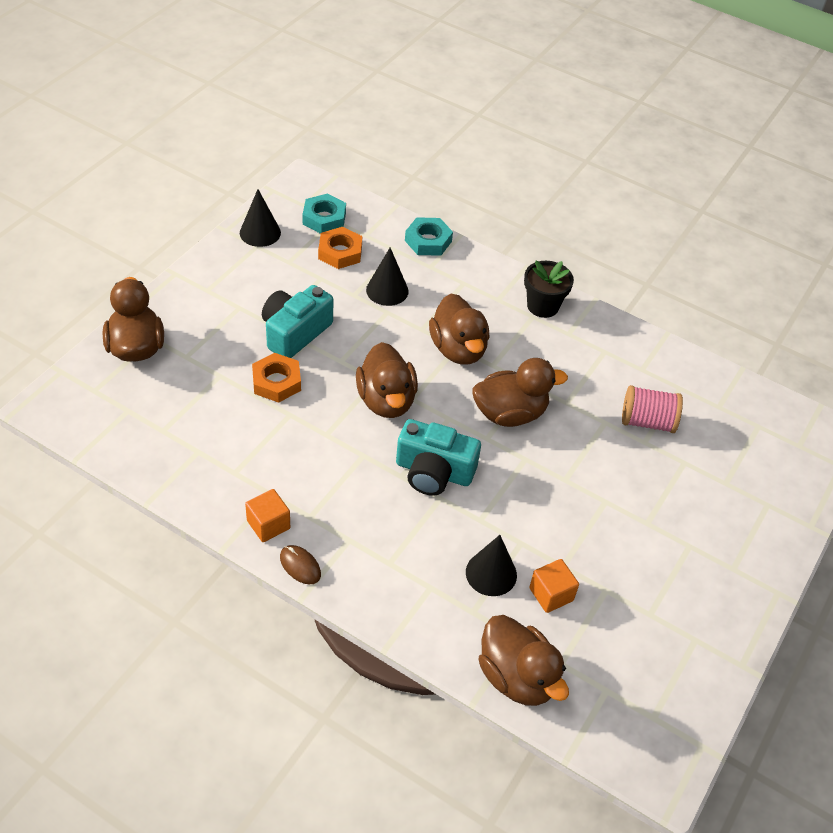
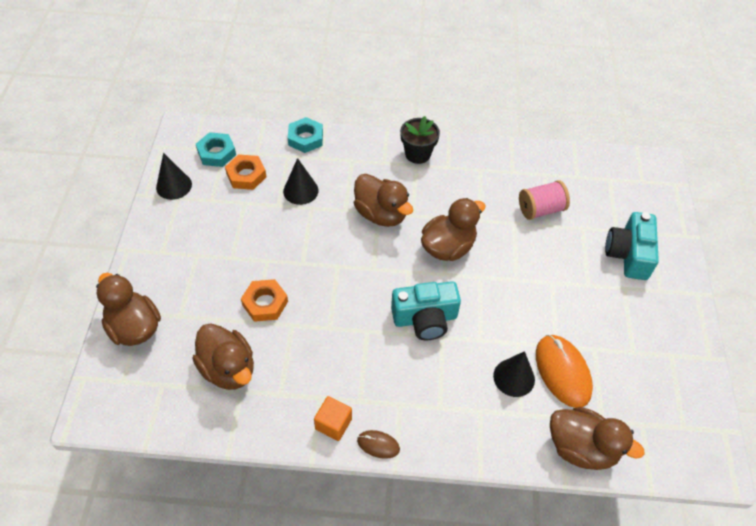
camera: 25 degrees left, 5 degrees up
turquoise camera [262,285,333,358] -> turquoise camera moved to [605,212,659,280]
brown duck [356,342,418,418] -> brown duck moved to [192,323,254,390]
orange cube [529,559,579,613] -> orange mouse [536,335,593,408]

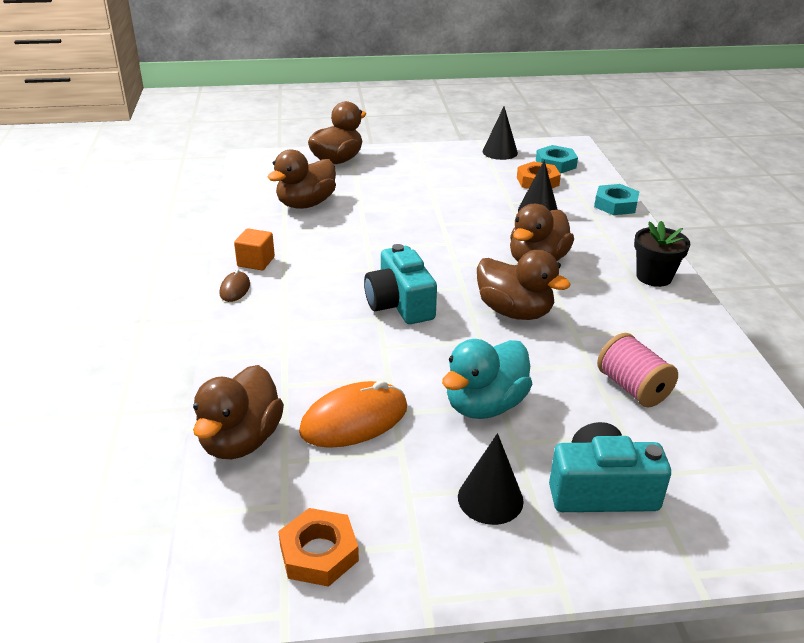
camera: 80 degrees right, 20 degrees down
orange nut [241,279,288,322] -> orange nut moved to [278,508,359,587]
black cone [493,351,535,397] -> black cone moved to [458,433,524,525]
none -> turquoise duck [442,339,532,419]

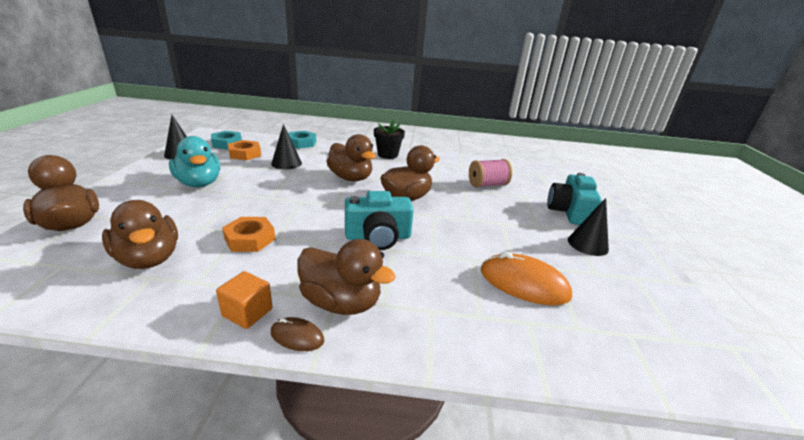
camera: 80 degrees left, 5 degrees down
brown duck [193,365,284,459] -> brown duck moved to [297,239,396,315]
orange nut [278,508,359,587] -> orange nut moved to [222,217,275,252]
orange mouse [299,381,407,448] -> orange mouse turned 45 degrees counterclockwise [481,252,572,306]
turquoise duck [442,339,532,419] -> turquoise duck moved to [169,136,220,188]

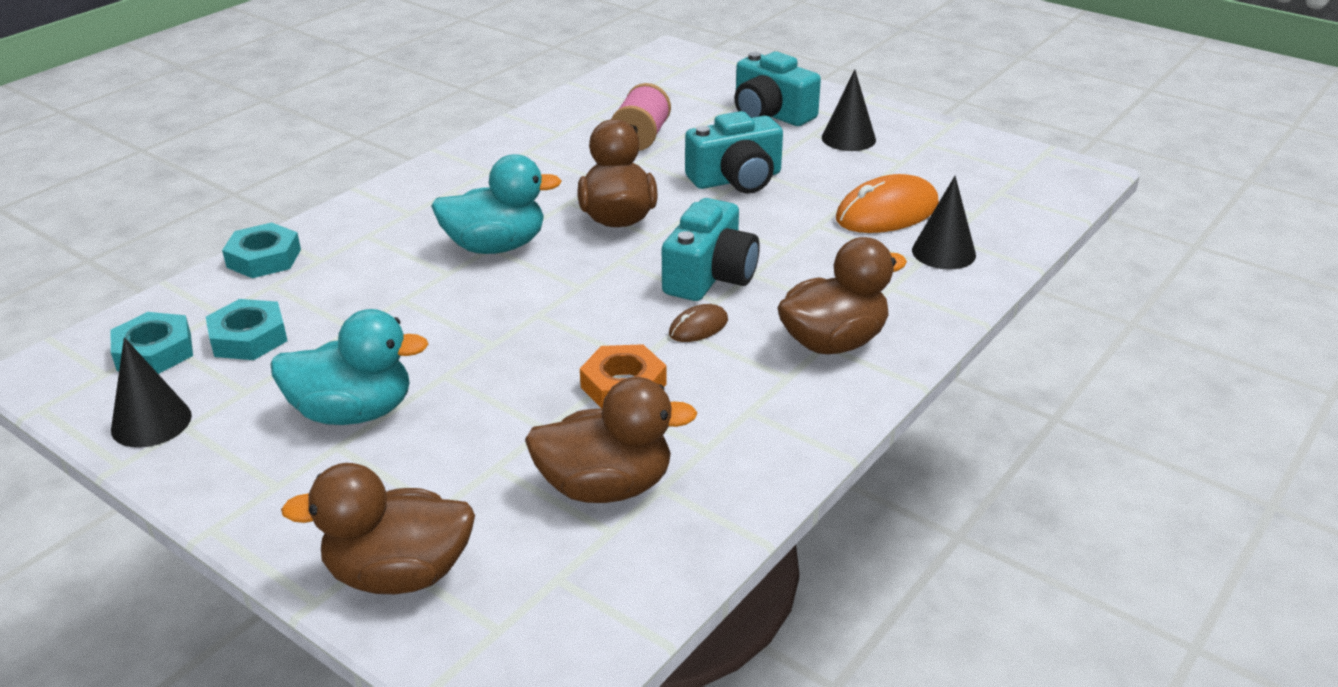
camera: 55 degrees left, 5 degrees up
orange cube [216,271,272,329] -> none
orange nut [228,140,261,160] -> turquoise nut [206,299,288,360]
black cone [271,124,302,169] -> black cone moved to [912,176,976,269]
brown mouse [271,317,324,351] -> brown mouse moved to [669,304,728,342]
brown duck [326,134,376,181] -> turquoise duck [431,154,562,254]
black flower pot [374,120,405,159] -> none
none -> turquoise camera [685,111,783,194]

